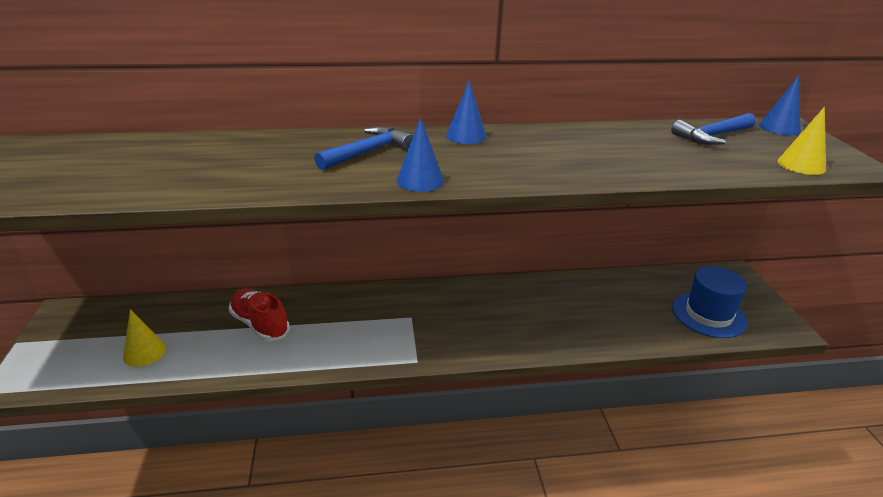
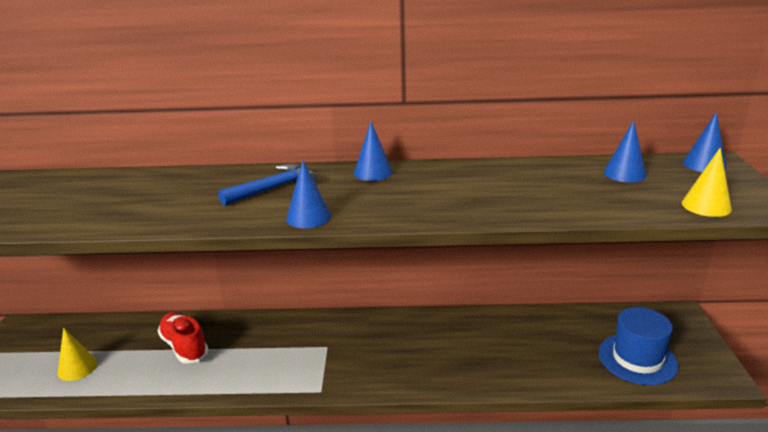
camera: 10 degrees right, 5 degrees down
blue hammer [671,113,756,145] -> blue cone [604,120,647,183]

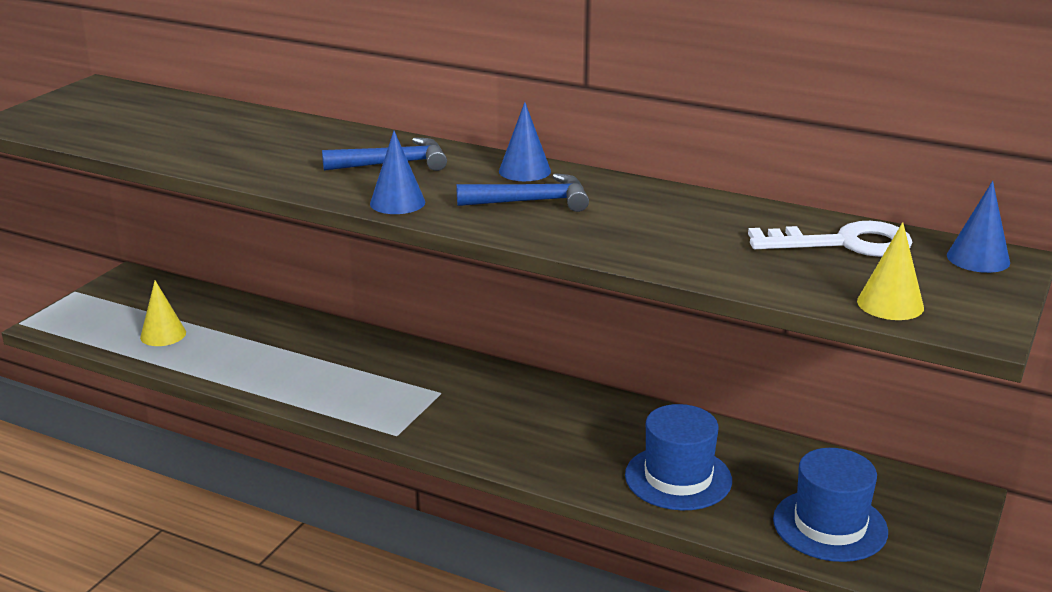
camera: 25 degrees right, 0 degrees up
red shoe [158,312,209,364] -> none
blue cone [604,120,647,183] -> white key [748,221,912,257]
none -> blue hammer [457,173,589,212]
none -> blue hat [625,404,732,510]

